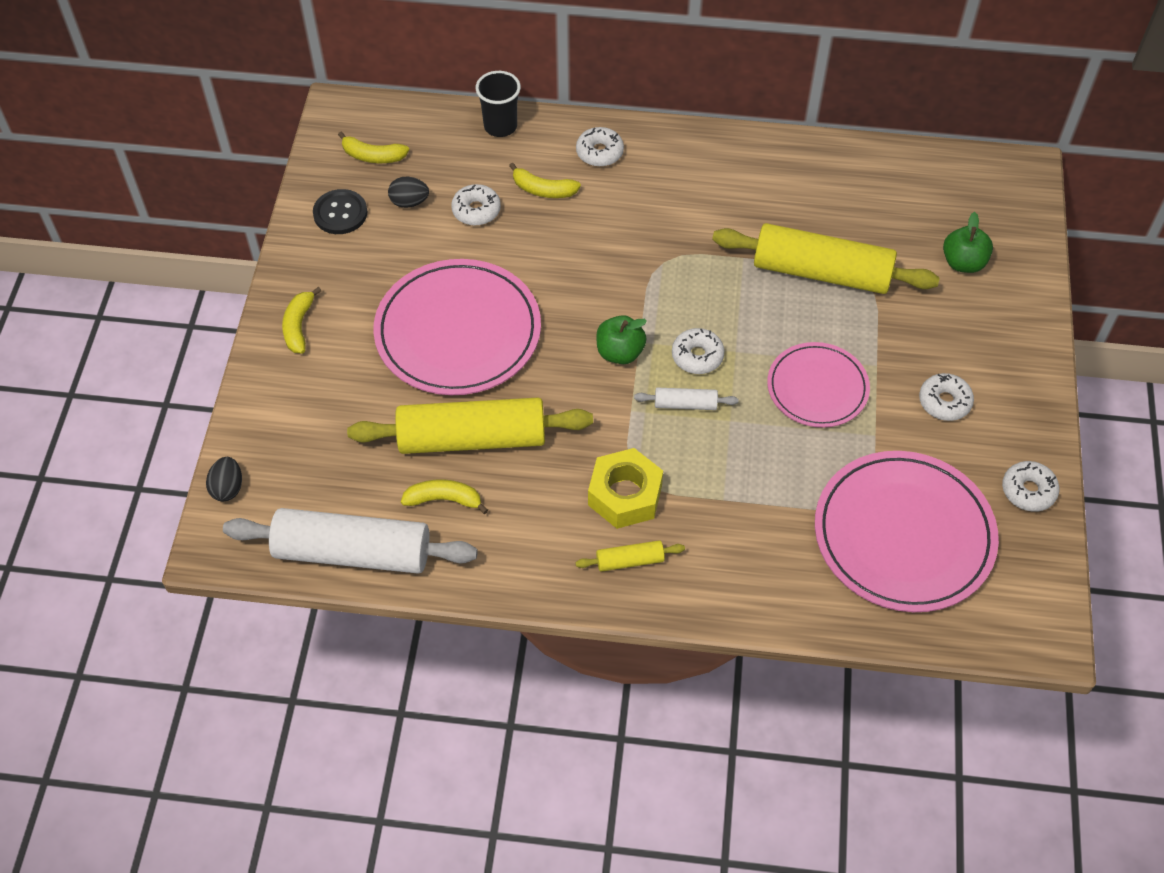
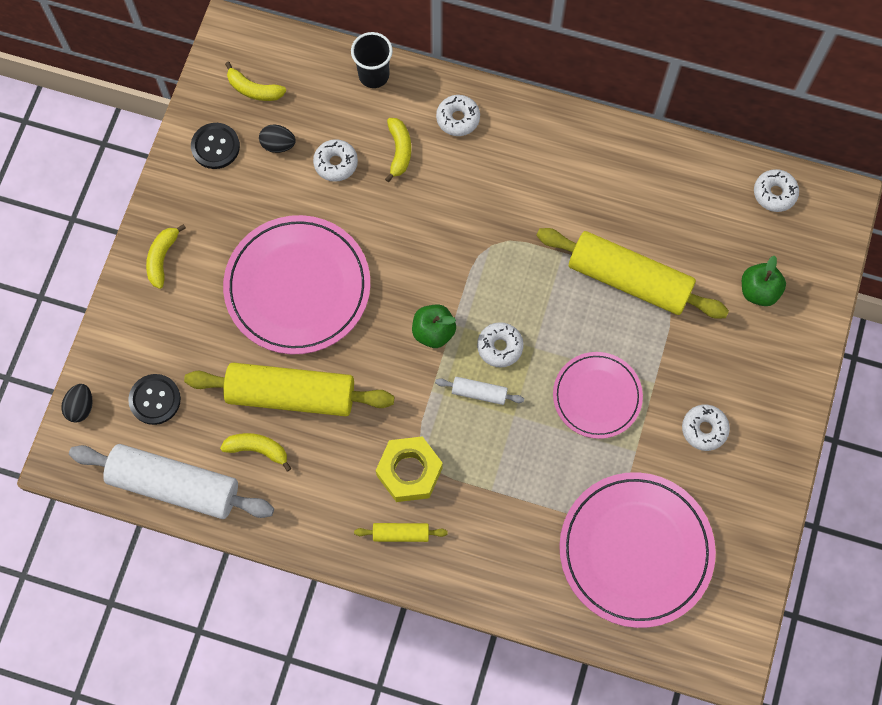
camera: 10 degrees right, 15 degrees up
yellow banana [509,163,581,198] -> yellow banana turned 120 degrees counterclockwise [385,118,411,182]
white donut [1002,461,1060,512] -> white donut moved to [754,169,799,212]
none -> black button [128,374,181,425]

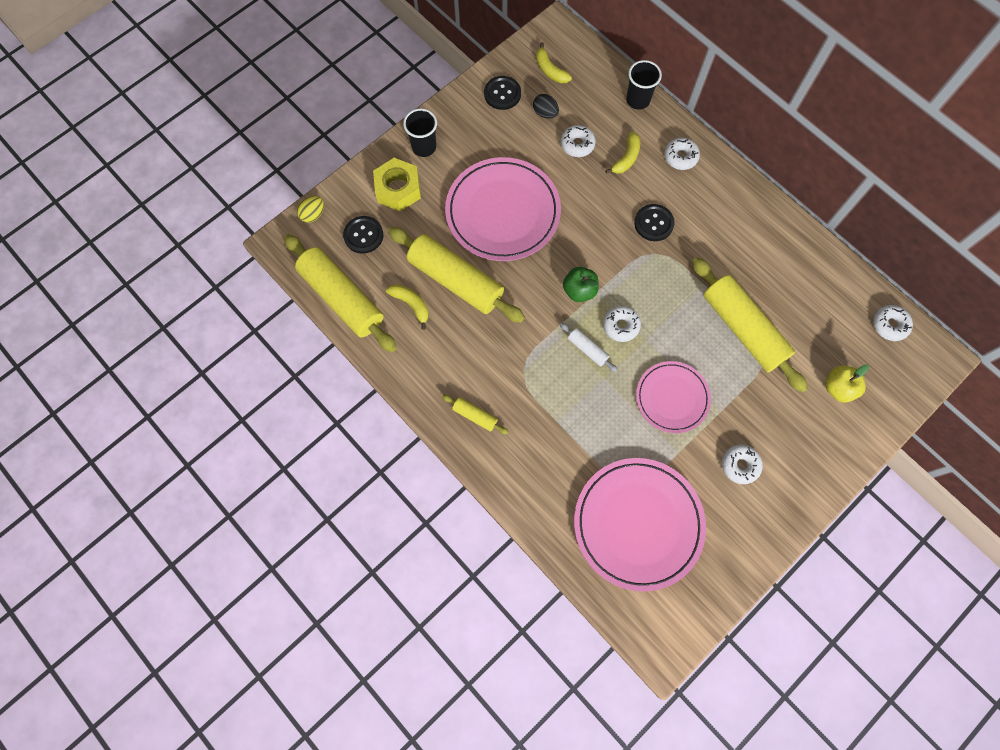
camera: 30 degrees right, 0 degrees up
black egg [61,384,93,423] -> yellow egg [297,196,324,223]
white rolling pin [69,444,274,519] -> yellow rolling pin [284,234,397,353]
yellow banana [146,224,186,289] -> black cup [403,108,437,157]
yellow nut [376,436,443,502] -> yellow nut moved to [373,158,421,212]
green apple [742,256,786,306] -> yellow apple [825,365,869,402]
none -> black button [634,204,675,241]

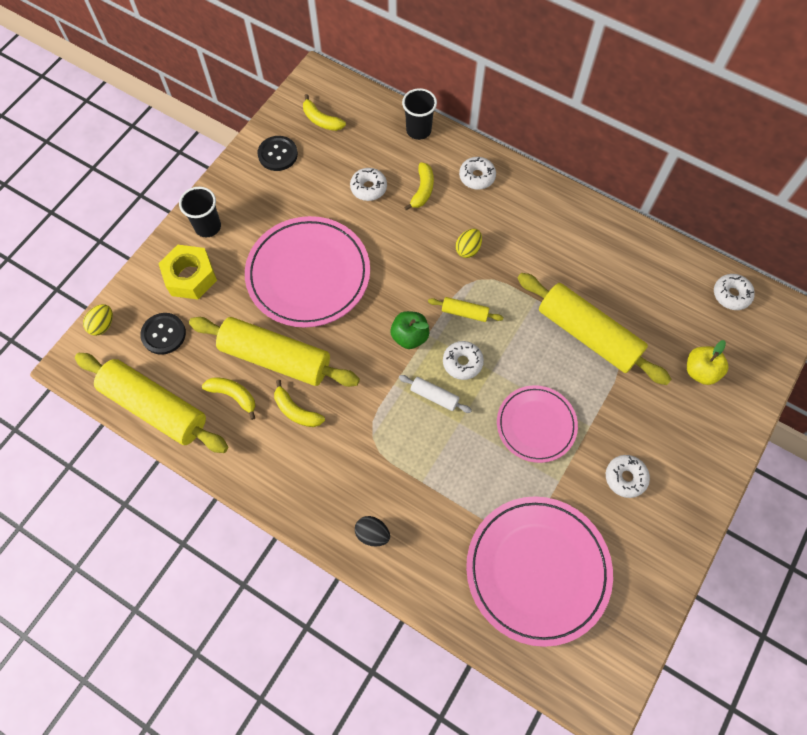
camera: 15 degrees left, 5 degrees down
yellow rolling pin [442,395,508,434] -> yellow rolling pin moved to [428,297,503,322]
black egg [533,94,559,119] -> black egg moved to [355,516,390,546]
black button [634,204,675,241] -> yellow egg [455,229,482,258]
none -> yellow banana [274,380,325,427]

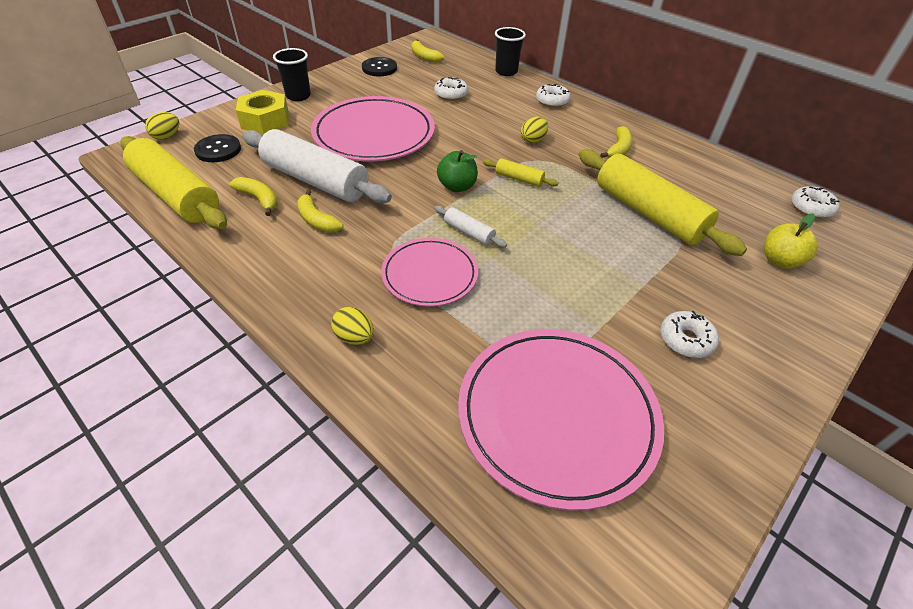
camera: 10 degrees right, 20 degrees down
yellow rolling pin [189,317,360,387] -> white rolling pin [242,129,392,203]
black egg [355,516,390,546] -> yellow egg [331,307,374,345]
yellow banana [404,162,434,210] -> yellow banana moved to [600,126,633,158]
white donut [443,341,484,380] -> none
pink plate [497,385,578,463] -> pink plate moved to [381,238,478,307]

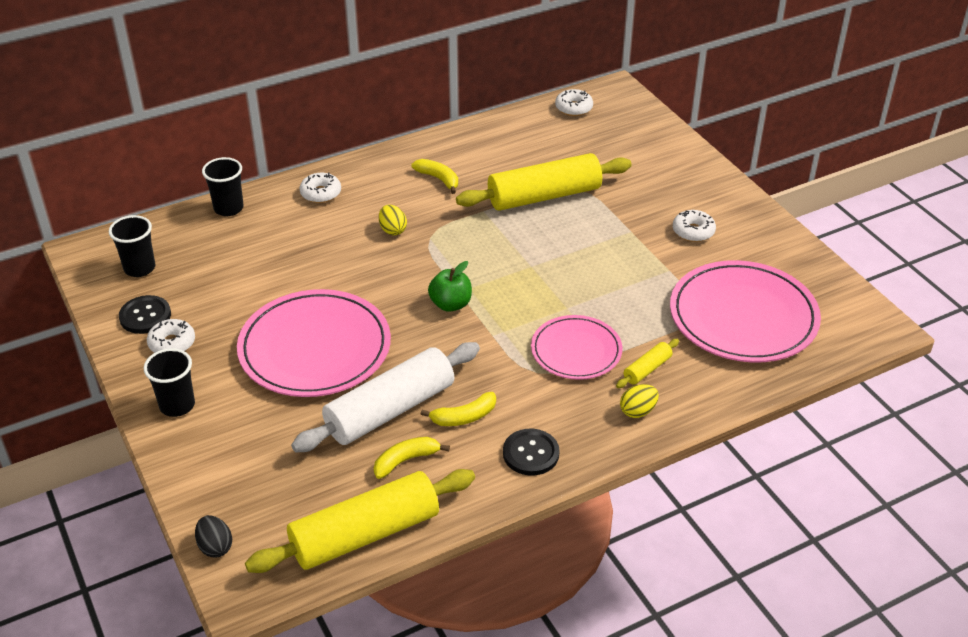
camera: 70 degrees left, 5 degrees down
yellow egg [145,112,179,140] -> black egg [195,515,232,558]
black button [194,134,241,162] -> black button moved to [503,429,559,476]
yellow nut [236,90,289,134] -> none
yellow banana [411,39,444,63] -> black cup [109,215,155,277]
white donut [434,77,468,101] -> white donut moved to [147,319,195,353]
white rolling pin [434,206,507,248] -> none
yellow rolling pin [483,158,559,187] -> yellow rolling pin moved to [616,339,679,388]
yellow apple [764,213,818,269] -> none

